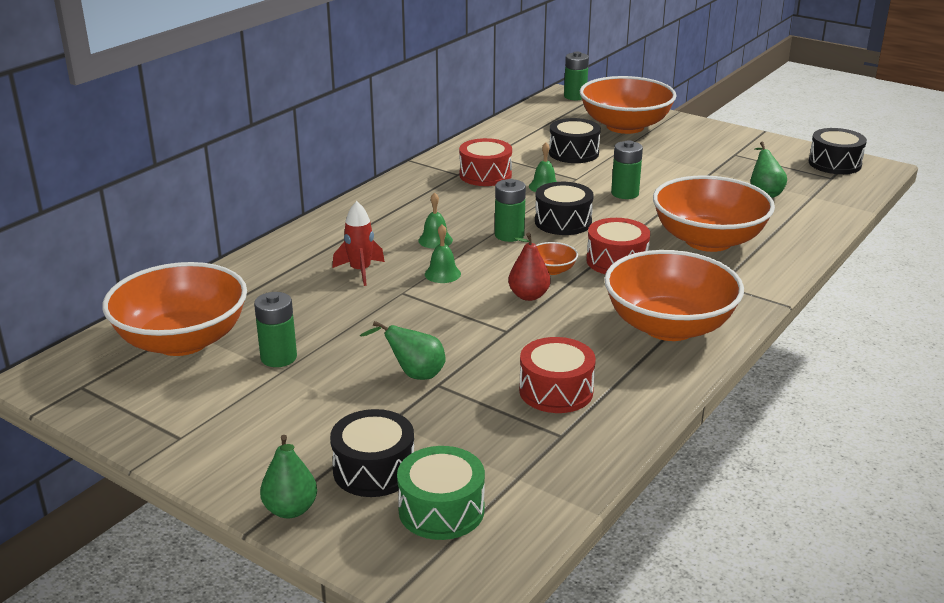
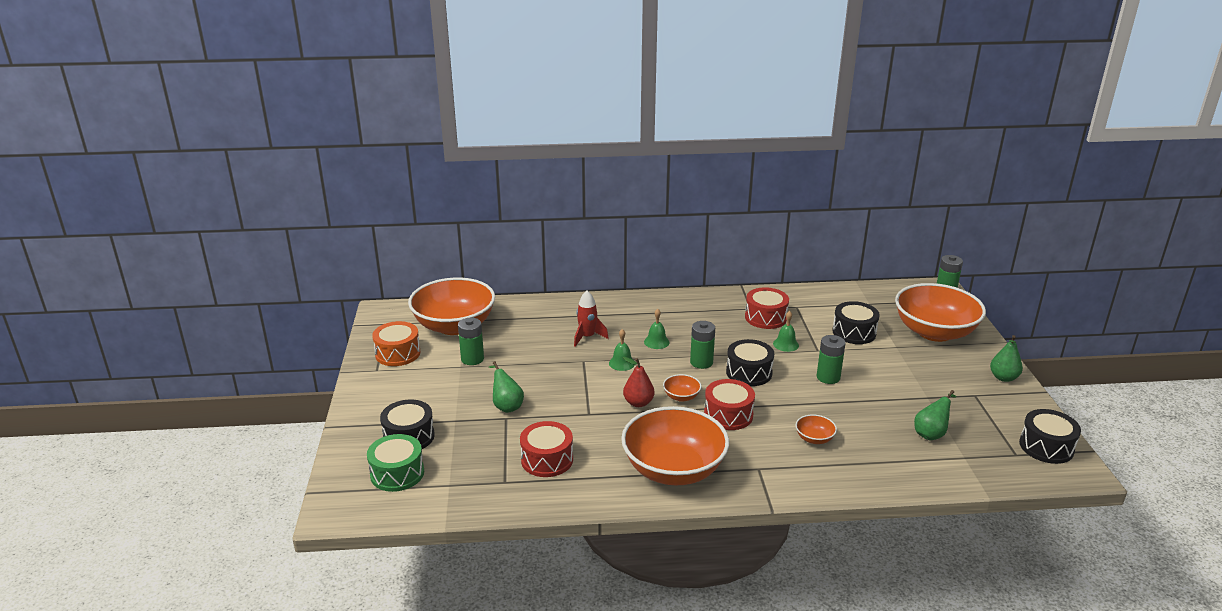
camera: 50 degrees right, 0 degrees up
green pear [260,435,317,518] -> green pear moved to [990,335,1023,382]
orange bowl [653,175,775,252] -> orange bowl [795,414,837,444], size x0.40
none -> orange drum [372,321,421,366]

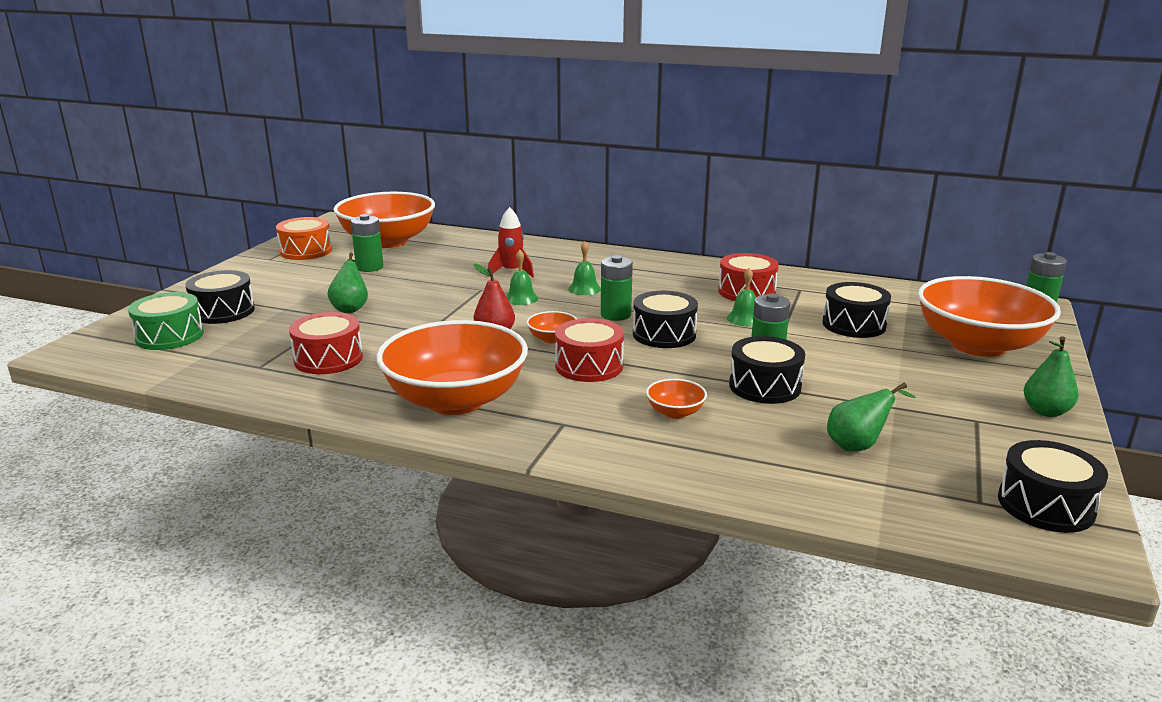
camera: 25 degrees right, 5 degrees down
none -> black drum [729,336,805,404]

